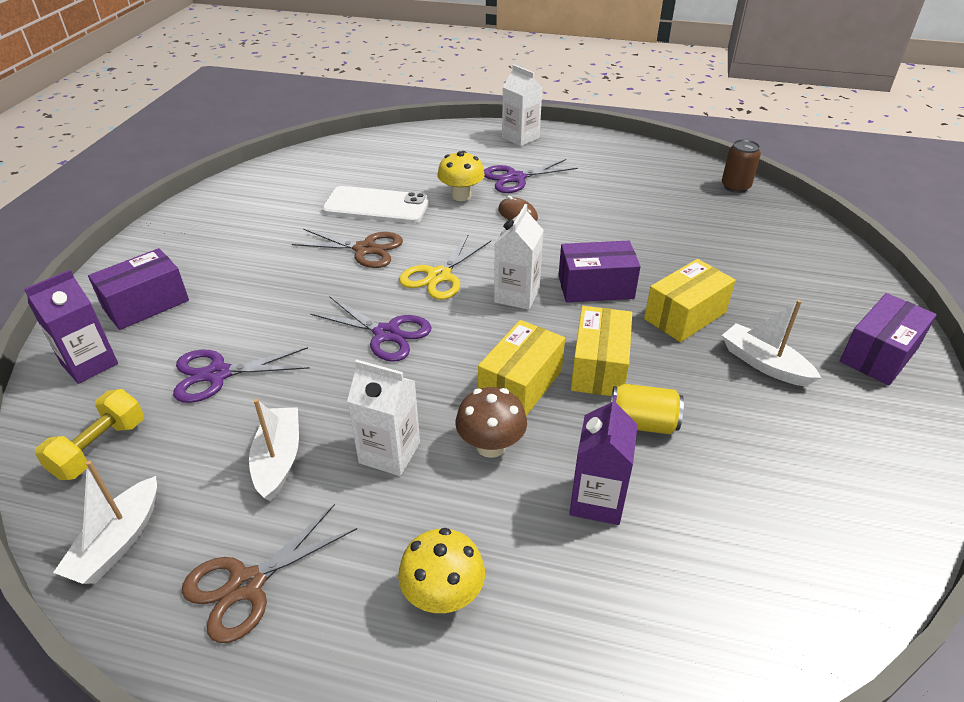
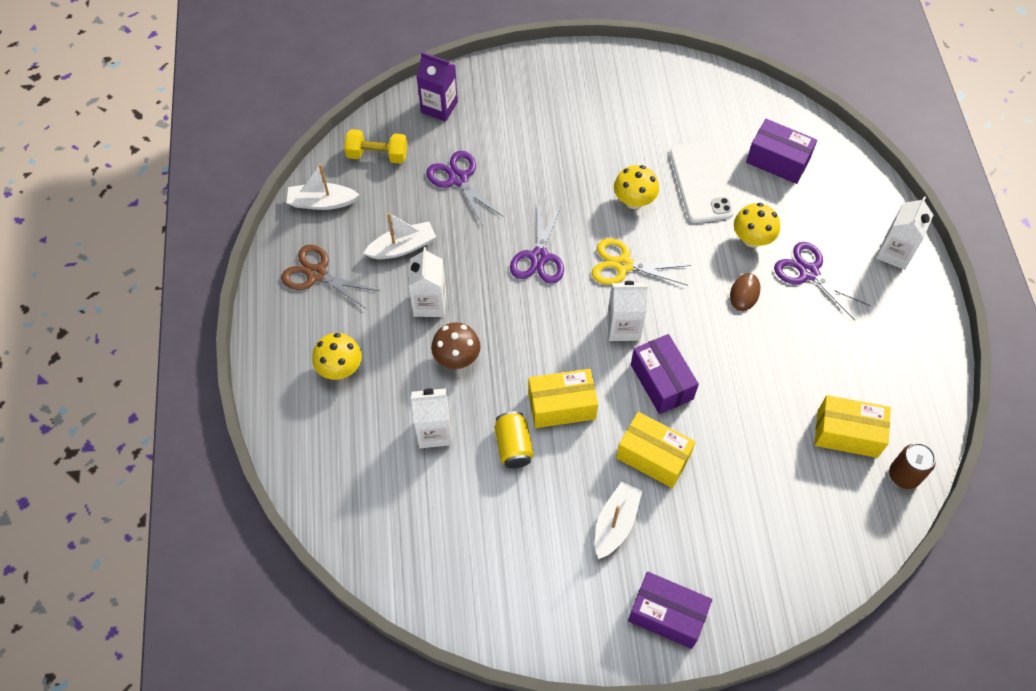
camera: 70 degrees right, 20 degrees up
purple box [88,248,189,330] -> purple box moved to [746,119,817,184]
brown scissors [292,229,403,268] -> yellow mushroom [614,165,659,209]
yellow box [478,320,565,416] -> yellow box moved to [815,395,891,458]
purple carton [569,395,638,525] -> white carton [411,388,452,448]

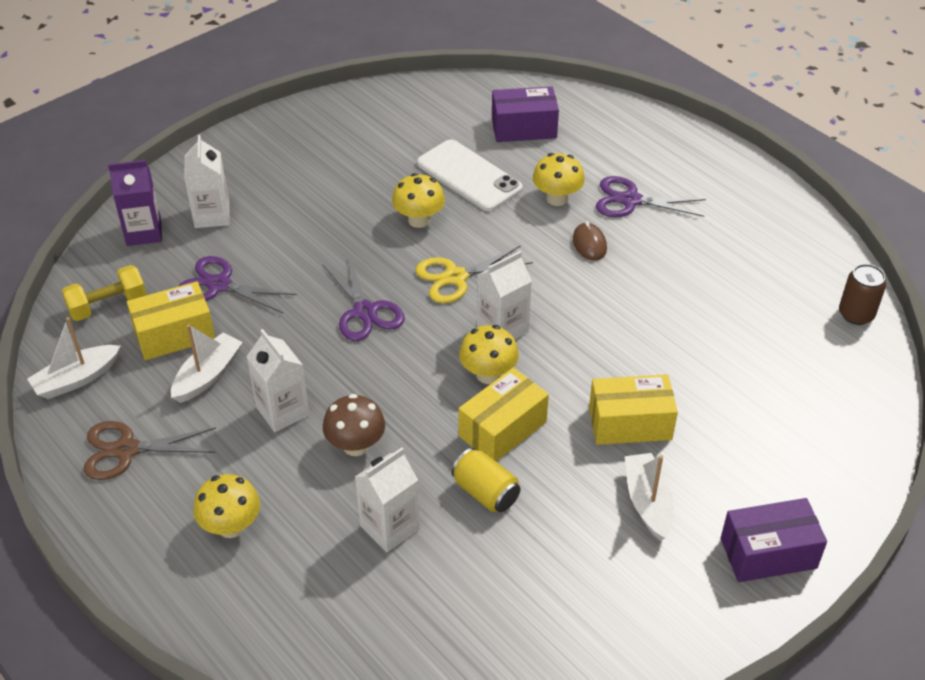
camera: 35 degrees left, 15 degrees down
purple box [631,334,699,414] -> none
yellow box [815,395,891,458] -> yellow box moved to [127,281,215,360]
white carton [876,196,933,270] -> white carton moved to [184,135,230,228]
none -> yellow mushroom [459,325,519,384]

